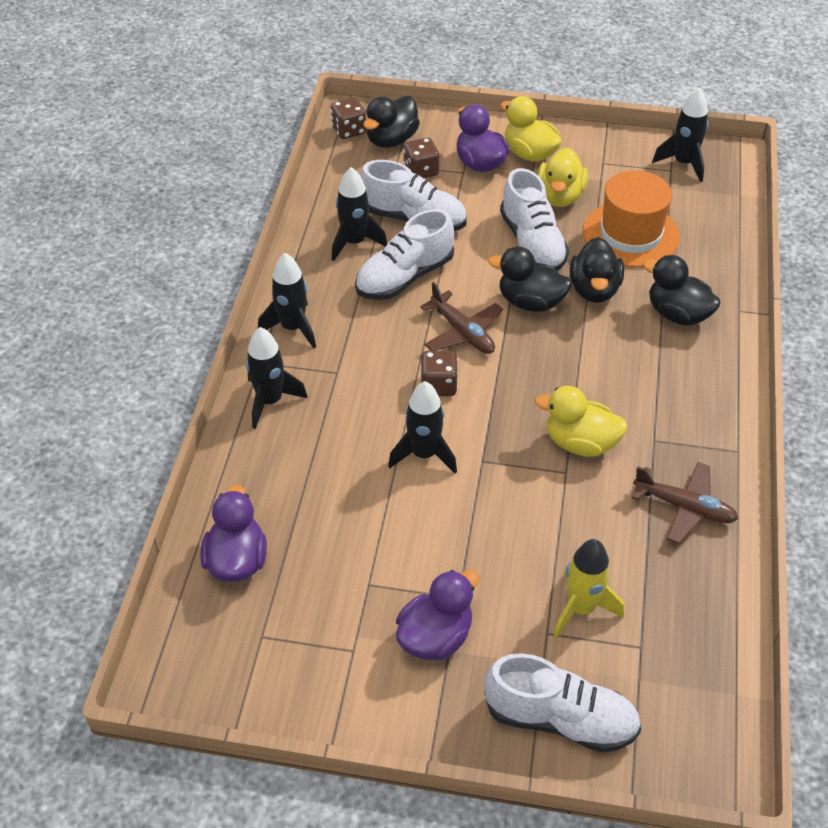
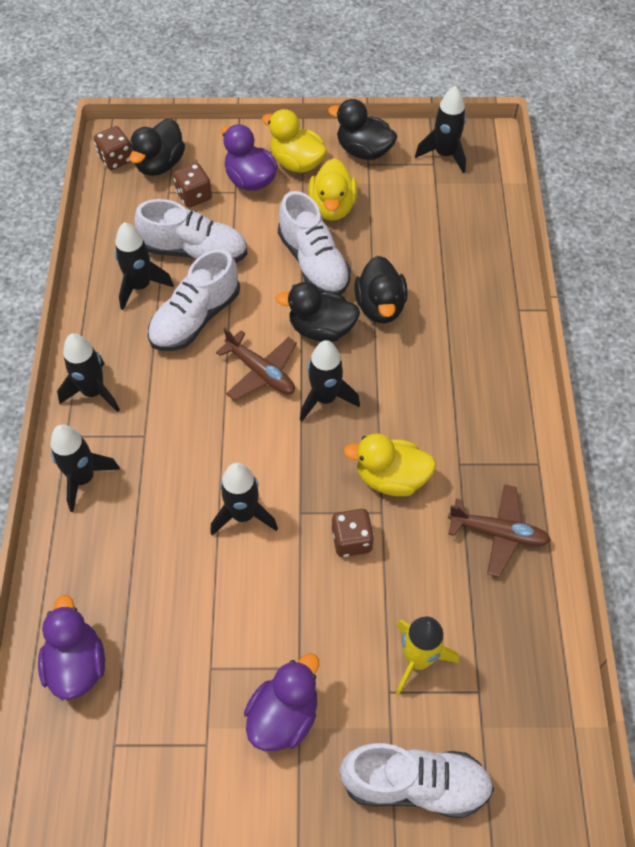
camera: 10 degrees left, 10 degrees up
brown dice [421,351,458,396] -> brown dice moved to [332,509,374,557]
orange hat [583,170,680,268] -> none
black duck [643,255,721,326] -> black duck moved to [328,99,397,160]
none -> black rocket [300,340,360,422]

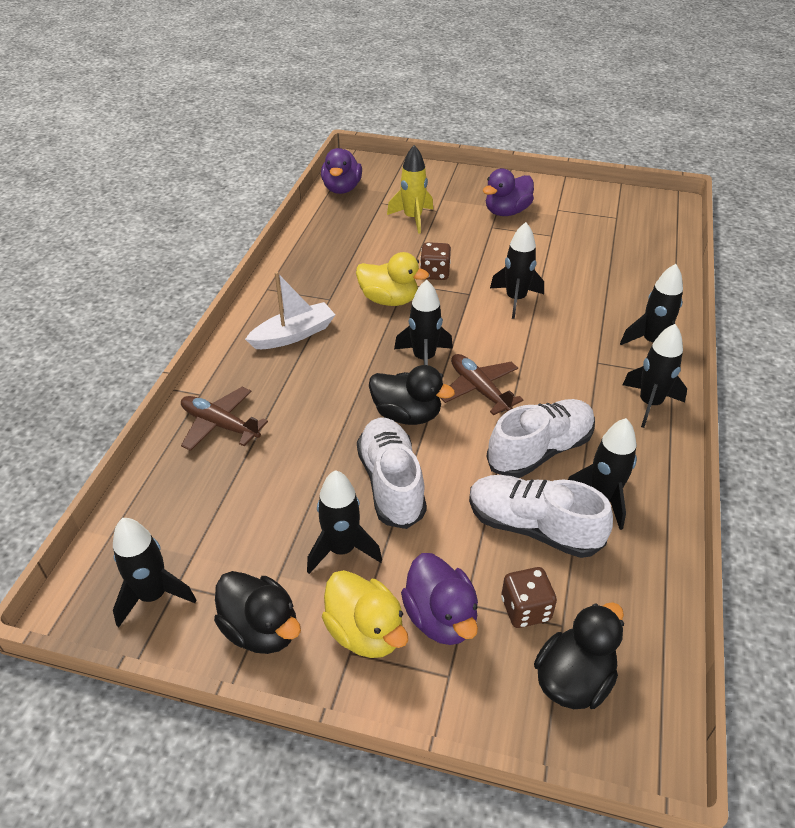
camera: 165 degrees left, 15 degrees down
purple duck [38,595,105,699] -> purple duck moved to [321,148,362,194]
brown dice [94,126,132,170] -> none
yellow duck [308,158,358,221] -> black rocket [307,470,382,574]
white shoe [340,743,494,818] -> none
black duck [354,256,408,324] -> none
brown plane [448,484,551,577] -> brown plane moved to [181,387,268,451]
none -> white boat [245,272,335,349]

